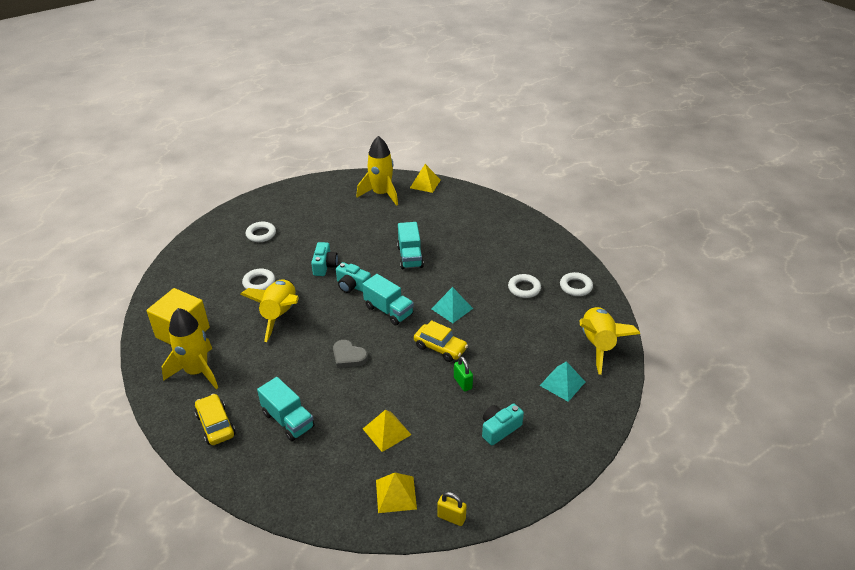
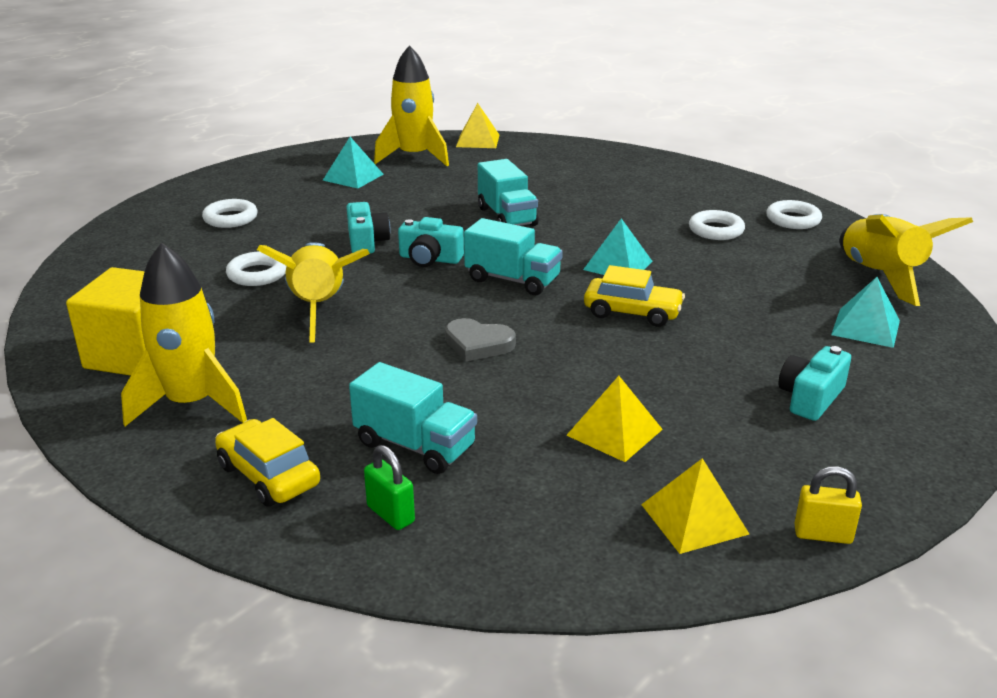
camera: 15 degrees left, 10 degrees down
green padlock [454,356,473,392] -> green padlock moved to [364,445,415,530]
none -> turquoise pyramid [323,137,384,189]

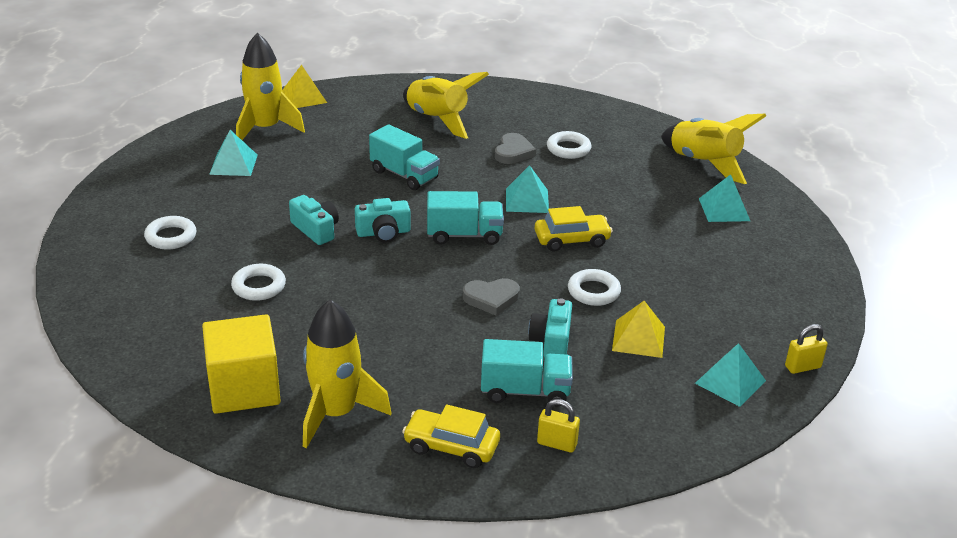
camera: 30 degrees left, 5 degrees up
yellow rocket [257,242,370,343] -> yellow rocket moved to [403,72,489,139]
green padlock [364,445,415,530] -> yellow padlock [537,399,580,453]
yellow pyramid [641,458,749,554] -> turquoise pyramid [695,343,766,407]
white ring [766,200,822,229] -> white ring moved to [568,269,621,306]
turquoise camera [779,346,851,421] -> turquoise camera moved to [528,298,572,357]
none -> grey heart [495,133,536,164]

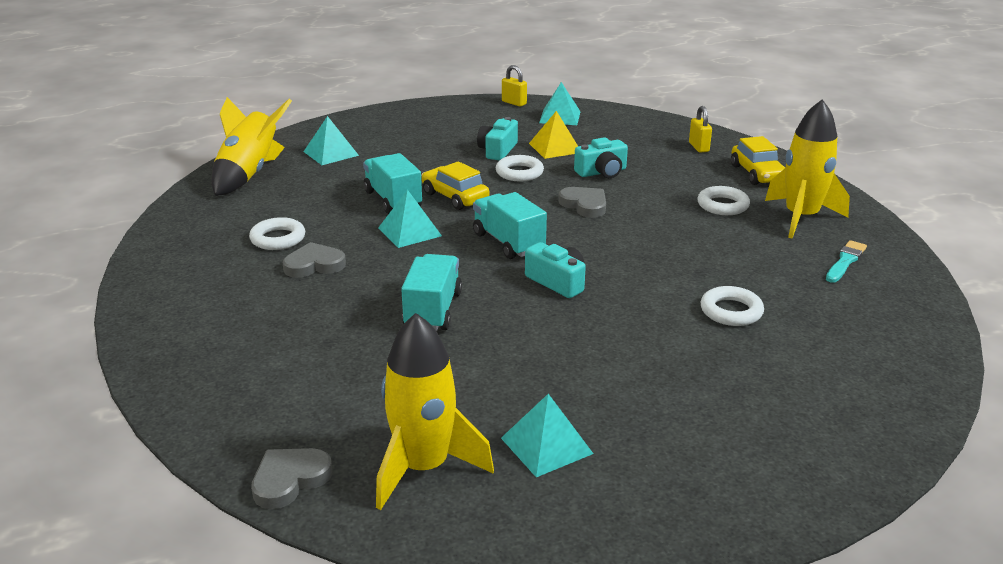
camera: 120 degrees left, 5 degrees down
white ring [144,216,197,250] -> white ring moved to [697,186,750,215]
yellow cube [202,314,281,414] -> turquoise brush [826,240,867,283]
yellow pyramid [282,65,327,108] -> grey heart [251,448,333,509]
turquoise camera [289,195,339,245] -> turquoise camera moved to [477,117,518,160]
yellow rocket [403,72,489,139] -> none
turquoise truck [481,339,573,407] -> turquoise truck moved to [363,153,422,214]

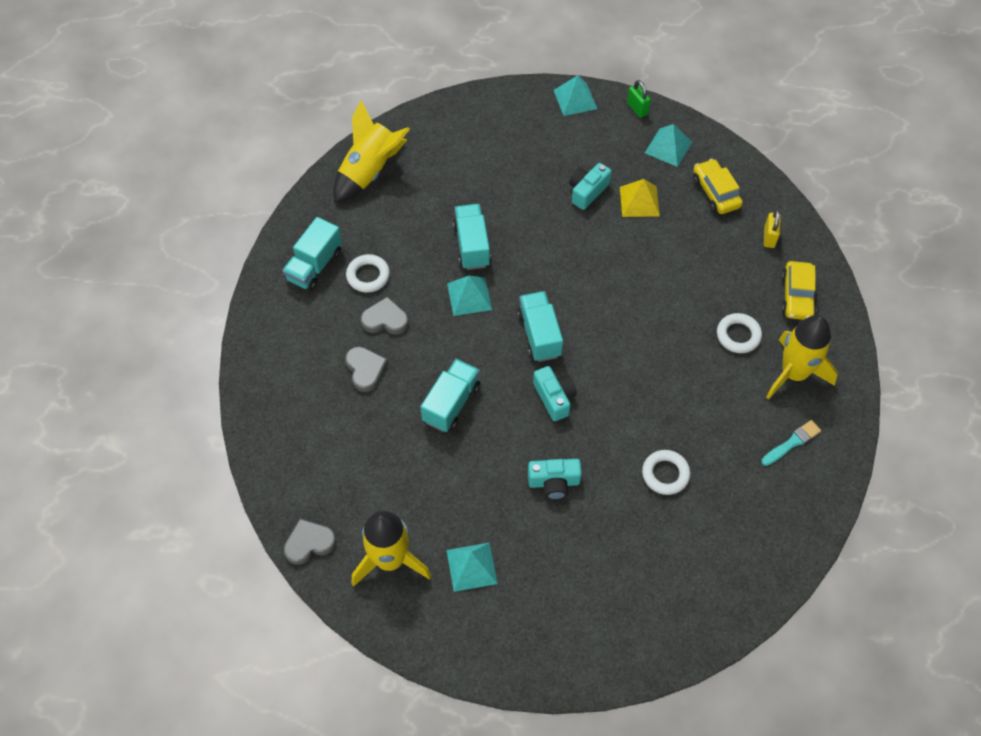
camera: 20 degrees right, 30 degrees up
turquoise pyramid [303,116,359,165] -> turquoise pyramid moved to [554,75,597,116]
yellow car [421,161,489,210] -> yellow car moved to [693,159,743,214]
white ring [496,155,544,181] -> none
yellow padlock [502,65,527,107] -> green padlock [627,80,651,118]
grey heart [558,187,606,218] -> grey heart moved to [345,347,388,392]
turquoise camera [574,137,628,178] -> turquoise camera moved to [528,459,582,500]
none -> turquoise truck [282,217,342,291]

